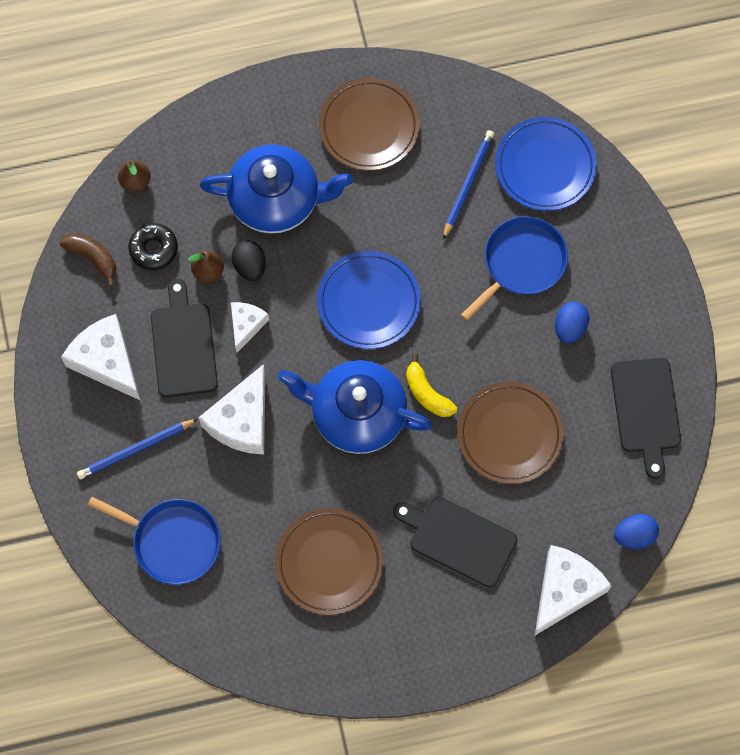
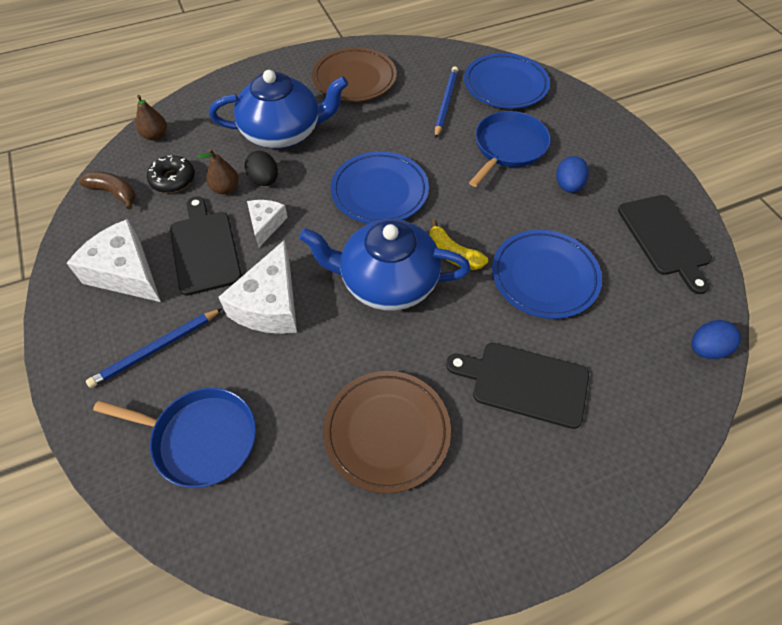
camera: 10 degrees left, 15 degrees down
brown plate [458,381,564,484] -> blue plate [492,230,602,319]
white cheese [535,545,612,635] -> none

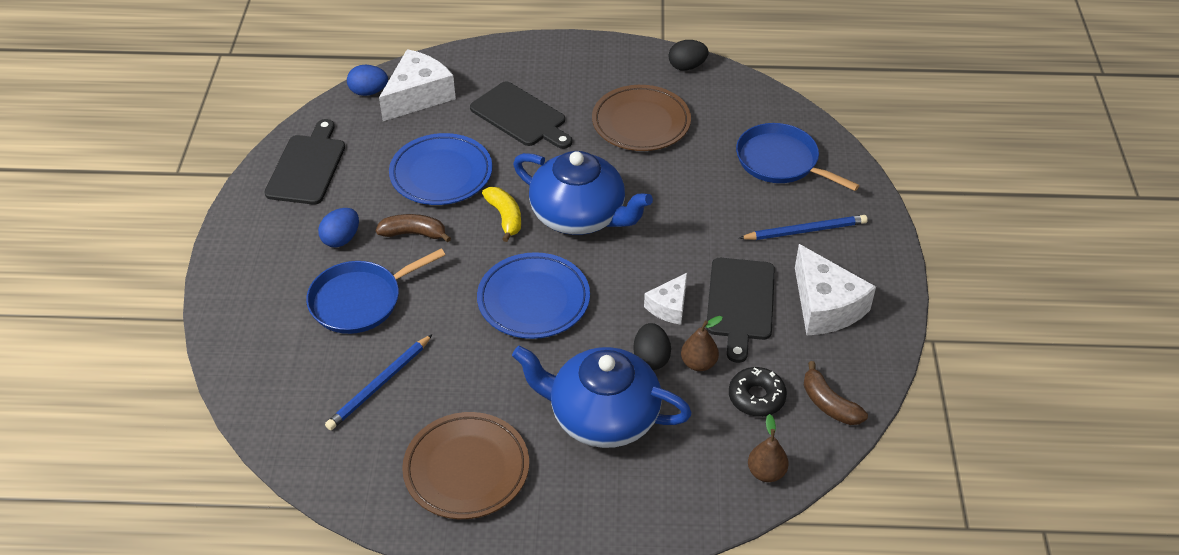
camera: 155 degrees left, 10 degrees down
white cheese [219,240,297,334] -> white cheese moved to [379,49,456,121]
blue plate [464,53,550,109] -> none
none -> brown banana [376,214,451,242]
none -> black egg [669,40,709,71]

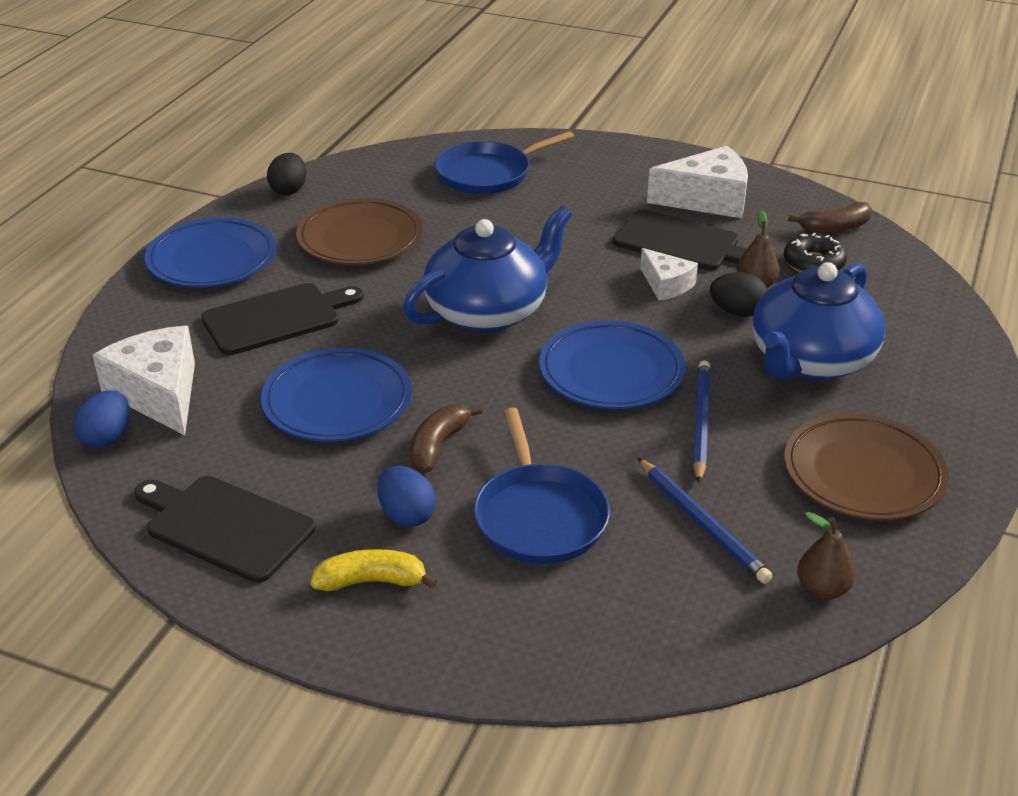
camera: 70 degrees left, 10 degrees down
yellow banana [482,187,521,242] -> yellow banana moved to [311,549,437,591]
blue pencil [739,215,868,240] -> blue pencil moved to [693,360,711,483]
brown pear [748,414,789,482] -> brown pear moved to [797,512,855,600]
none -> blue plate [145,218,276,288]

